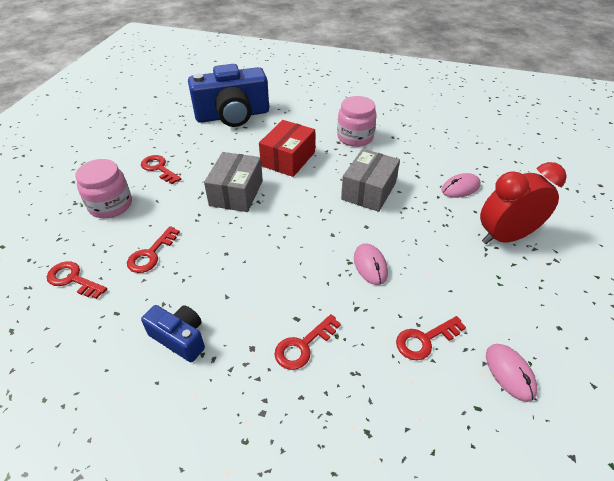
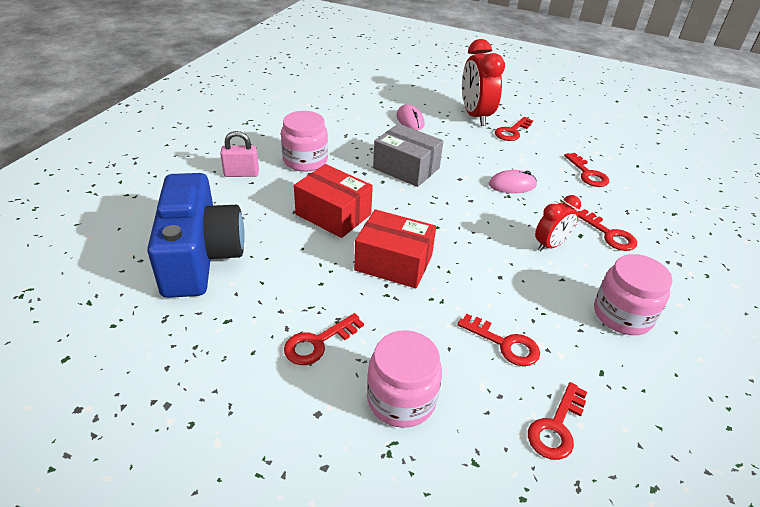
camera: 85 degrees left, 5 degrees down
blue camera [141,305,205,362] -> pink jar [594,254,673,335]
grey box [204,152,263,212] -> red box [354,209,436,288]
pink mouse [486,344,538,402] -> none
none -> pink padlock [220,131,259,177]
none -> red key [495,117,533,141]
none -> red clock [535,195,581,252]

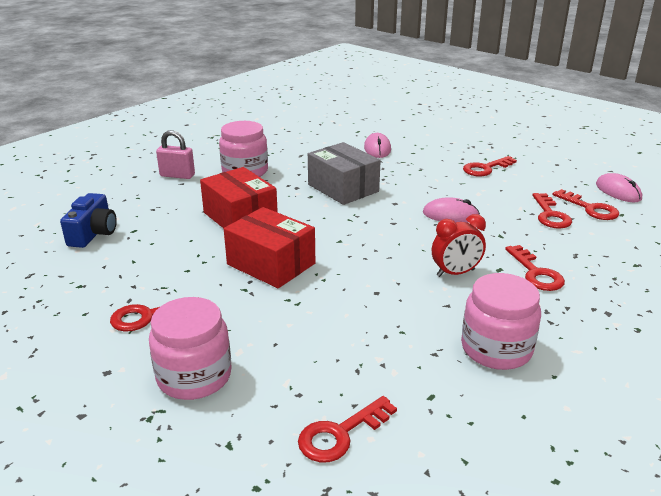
camera: 20 degrees right, 10 degrees down
blue camera [147,173,245,298] -> blue camera [60,193,117,248], size x0.50
red key [457,314,540,366] -> red key moved to [552,189,619,220]
red clock [462,39,505,126] -> none
none -> pink mouse [596,173,642,202]

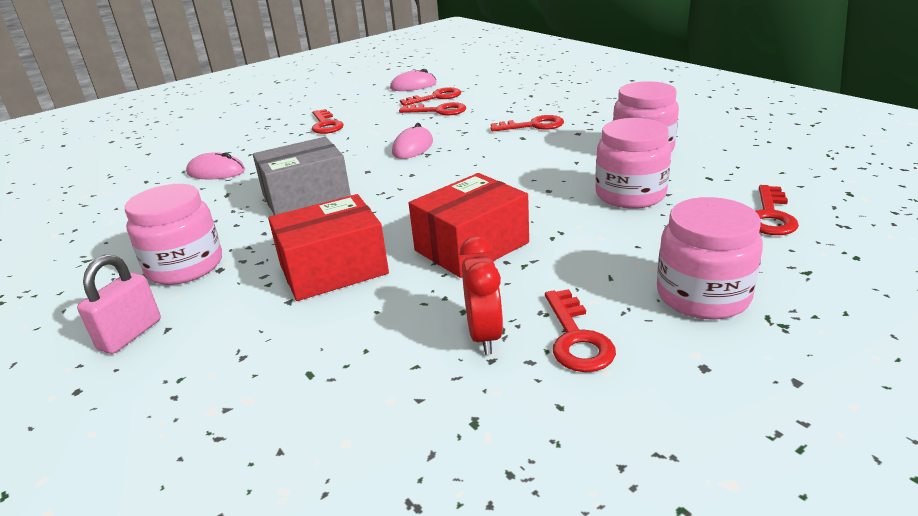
camera: 75 degrees left, 0 degrees up
blue camera [60,193,117,248] -> none
red key [298,396,397,462] -> red key turned 45 degrees clockwise [756,185,799,235]
red clock [432,214,486,277] -> red clock moved to [460,236,503,355]
none -> pink jar [595,118,671,209]

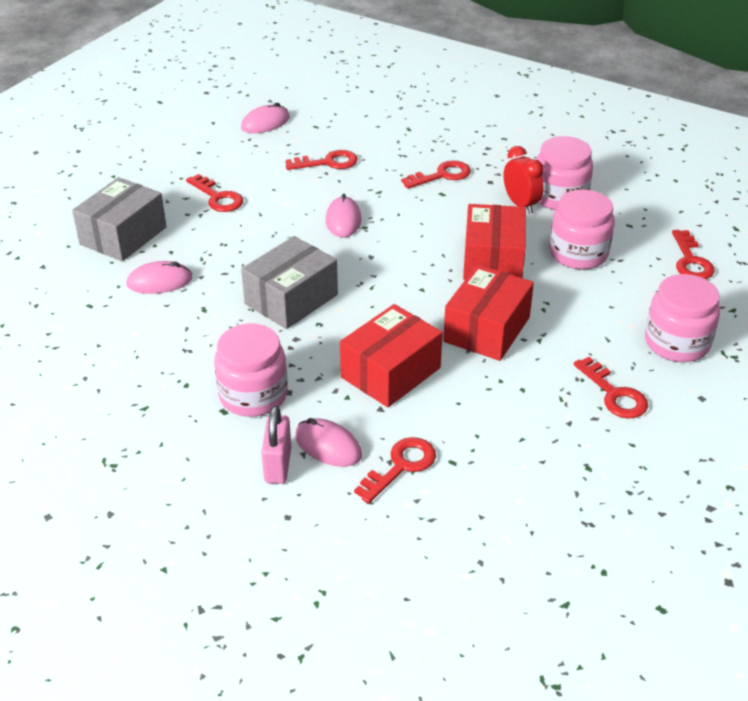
camera: 25 degrees left, 10 degrees up
red key [400,87,461,106] -> red key moved to [354,437,436,504]
red clock [460,236,503,355] -> red clock moved to [504,146,544,214]
none -> grey box [72,177,167,261]
none -> pink mouse [295,418,362,467]
none -> red box [463,204,526,280]

